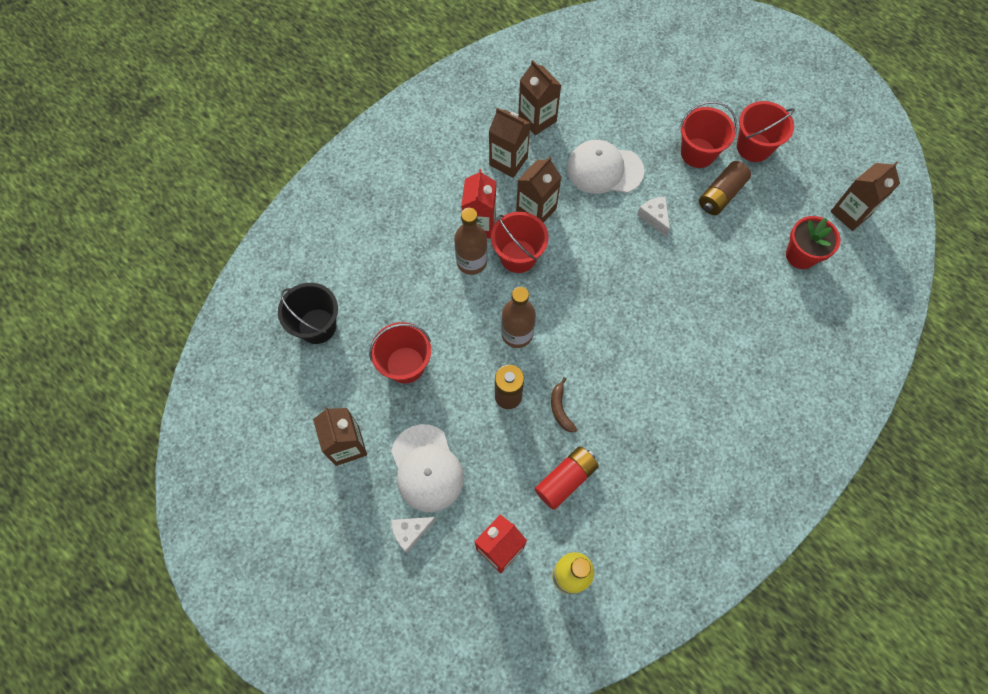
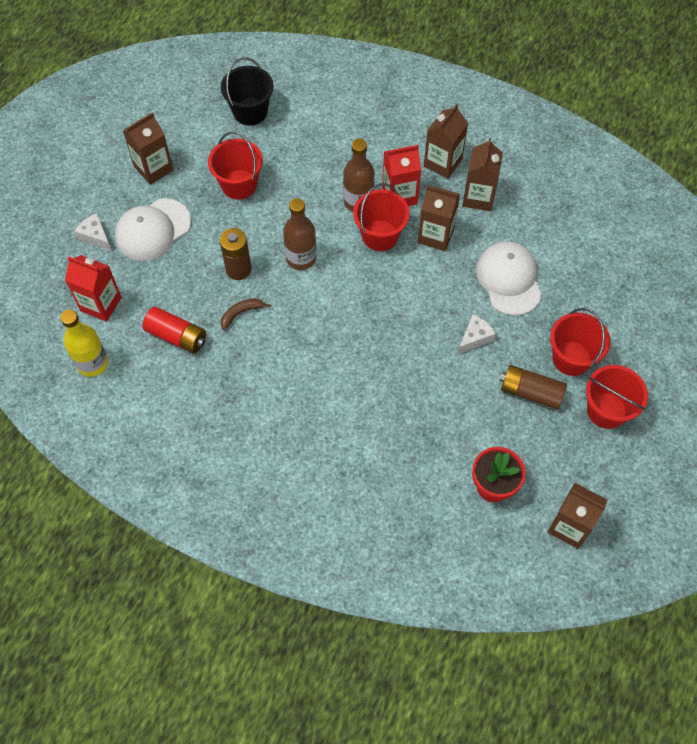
camera: 70 degrees right, 5 degrees down
brown carton [518,60,561,135] -> brown carton moved to [424,104,468,179]

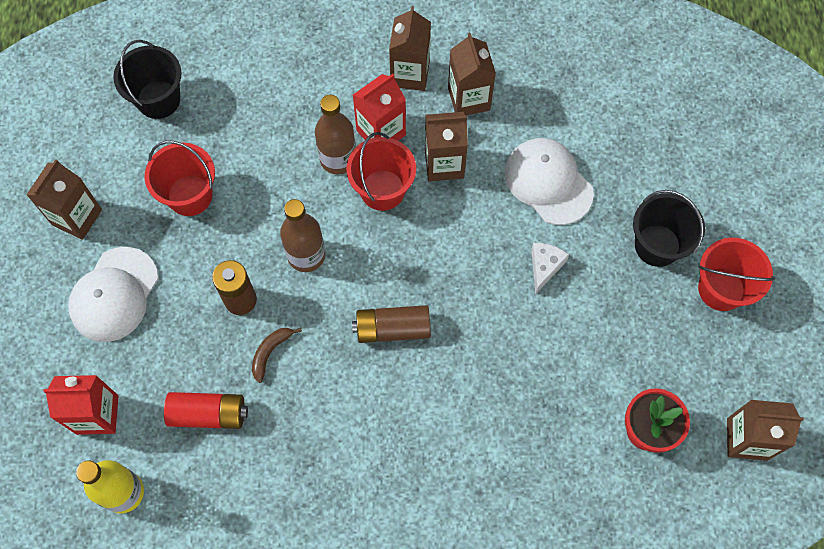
camera: 25 degrees left, 5 degrees up
white cheese [74,213,112,251] -> none
brown battery [500,365,567,410] -> brown battery moved to [352,305,431,343]
red bucket [550,308,611,376] -> black bucket [633,190,705,267]

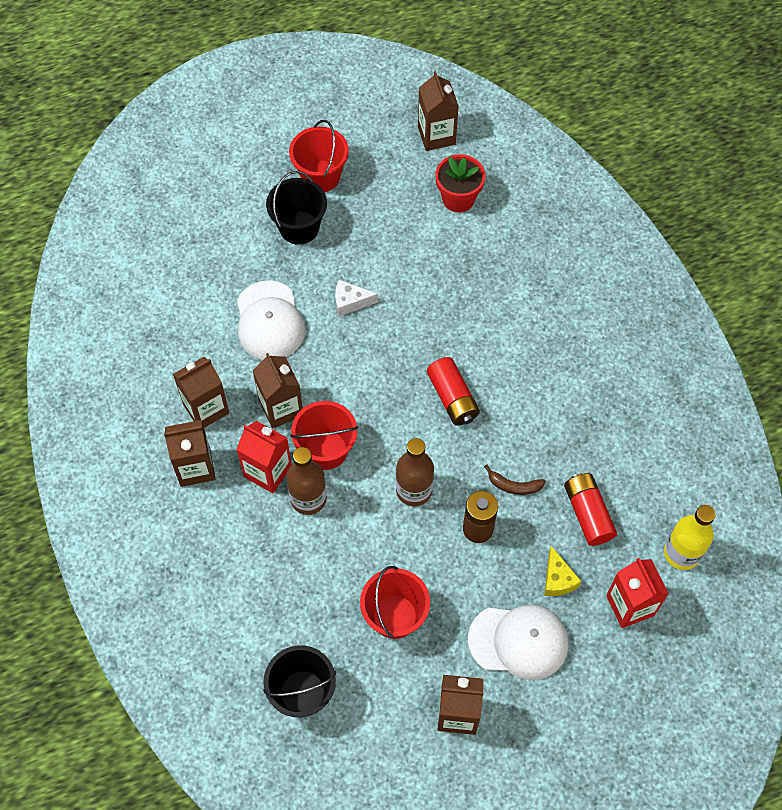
camera: 110 degrees left, 5 degrees down
brown battery [352,305,431,343] -> red battery [427,357,480,426]
white cap [505,138,594,225] -> white cap turned 45 degrees counterclockwise [237,280,305,360]
none -> yellow cheese [544,546,582,596]

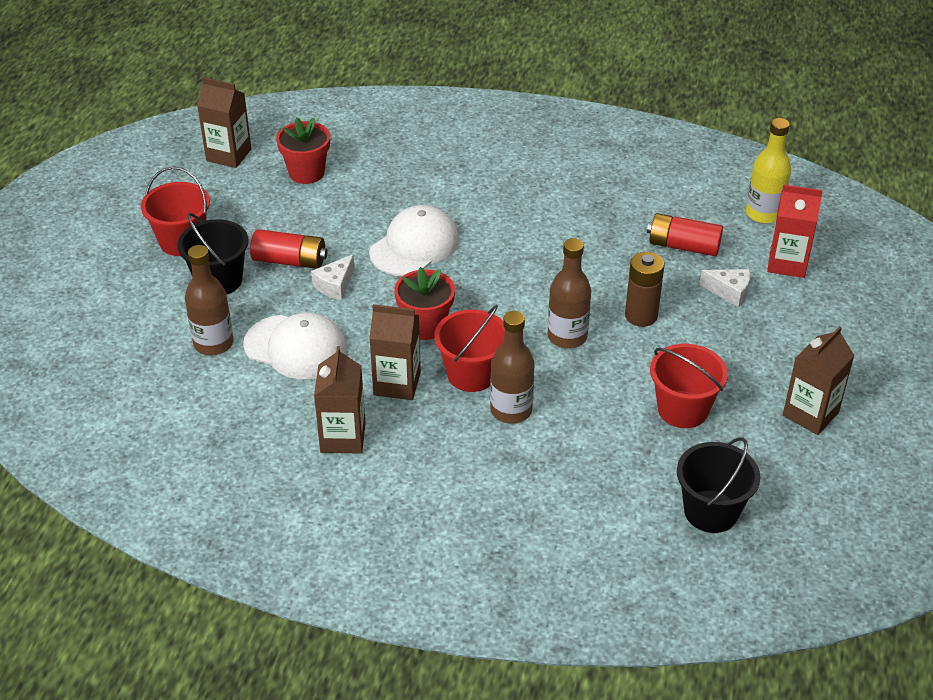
camera: 55 degrees left, 20 degrees down
brown carton [164,420,216,487] -> none
red carton [236,421,292,493] -> none
red battery [427,357,480,426] -> red battery moved to [250,229,327,269]
white cap [468,605,569,680] -> white cap moved to [369,205,459,276]
brown banana [484,464,546,495] -> none
yellow cheese [544,546,582,596] -> white cheese [700,269,750,307]
none -> brown bottle [185,245,234,355]
none -> red flower pot [395,267,455,340]

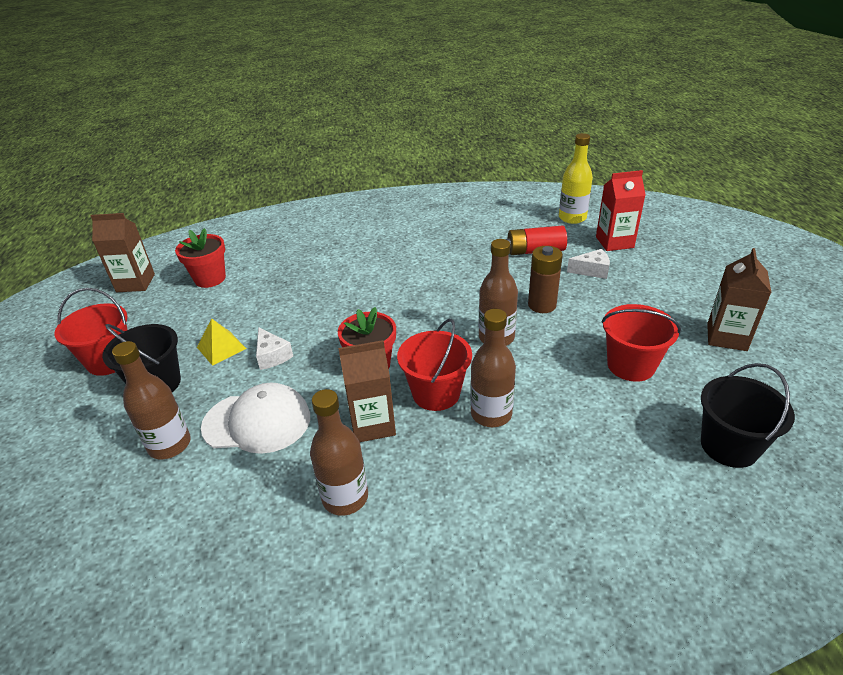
camera: 20 degrees left, 5 degrees down
red battery [250,229,327,269] -> yellow pyramid [197,318,246,366]
white cheese [311,254,355,300] -> white cheese turned 45 degrees counterclockwise [256,327,293,370]
brown carton [314,346,365,454] -> brown bottle [310,389,368,516]
white cap [369,205,459,276] -> none

